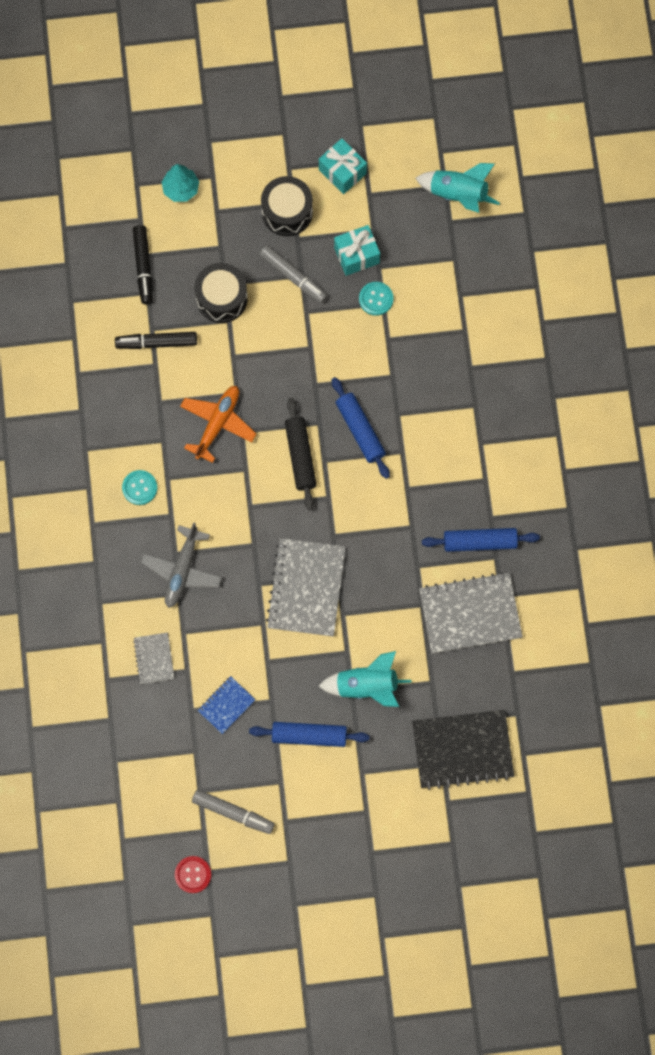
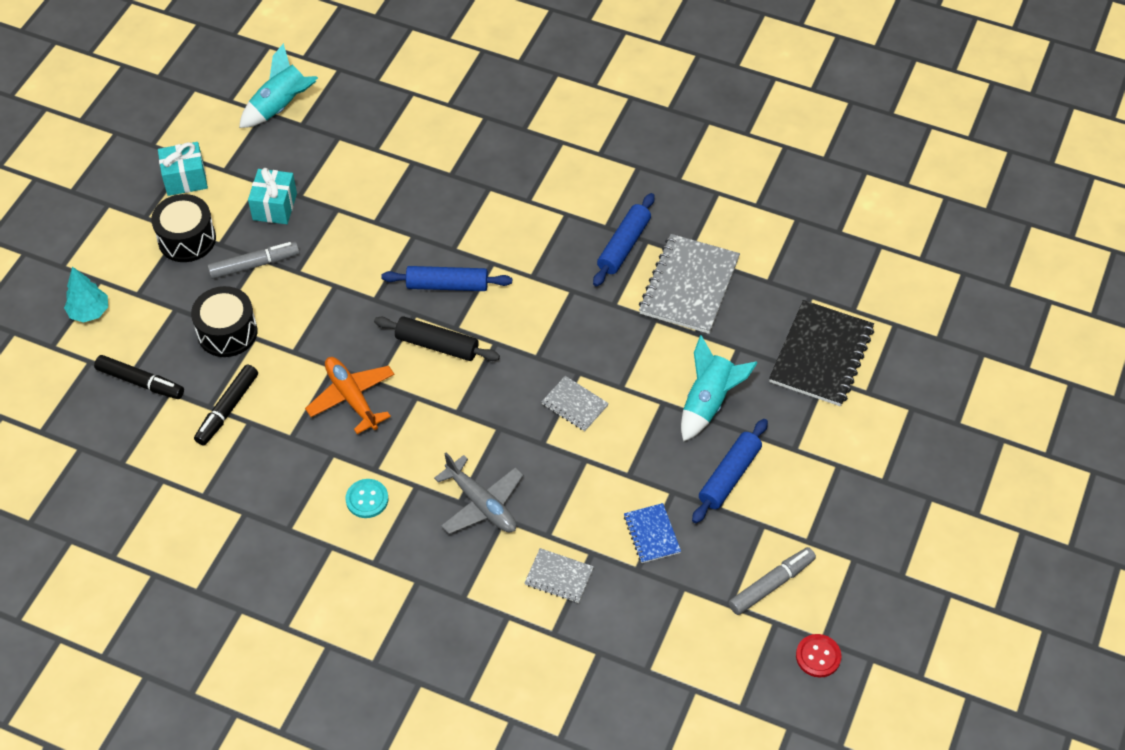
camera: 60 degrees left, 20 degrees down
grey notebook [266,538,346,636] -> grey notebook [541,376,609,431], size x0.51
turquoise button [359,282,394,316] -> none

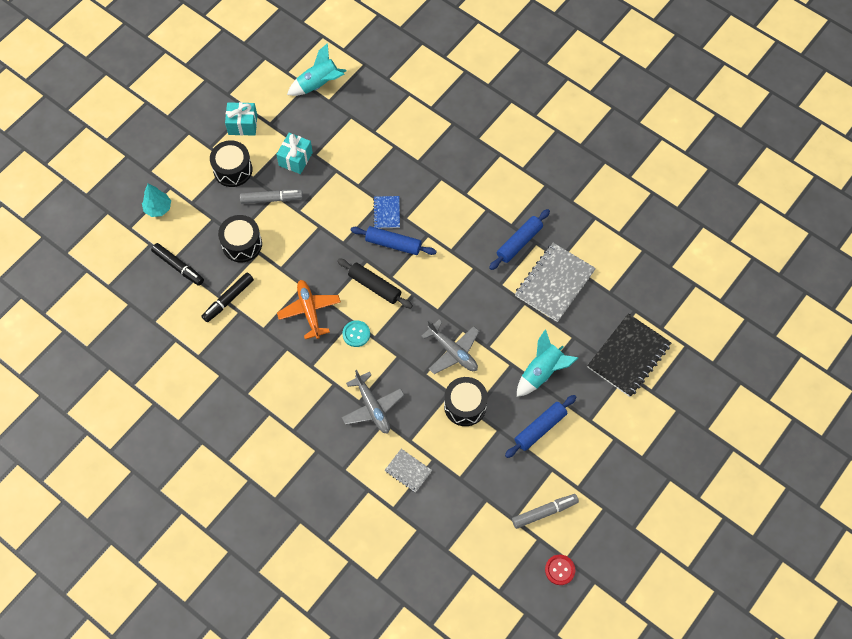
camera: 15 degrees right, 10 degrees up
turquoise button [346,479,388,518] -> turquoise button moved to [342,320,370,347]
grey notebook [541,376,609,431] -> grey plane [421,319,479,374]
blue notebook [624,503,681,563] -> blue notebook moved to [373,196,400,228]
none -> black drum [444,377,488,426]

